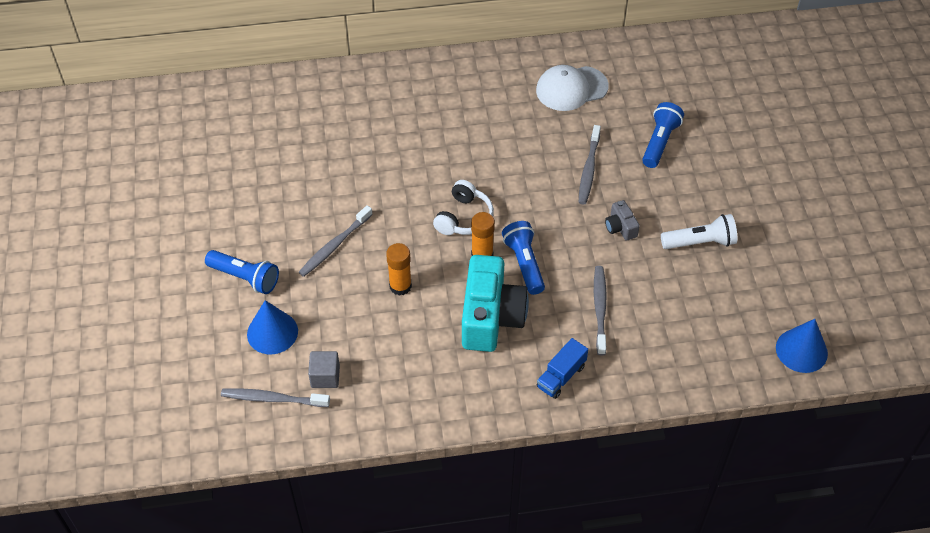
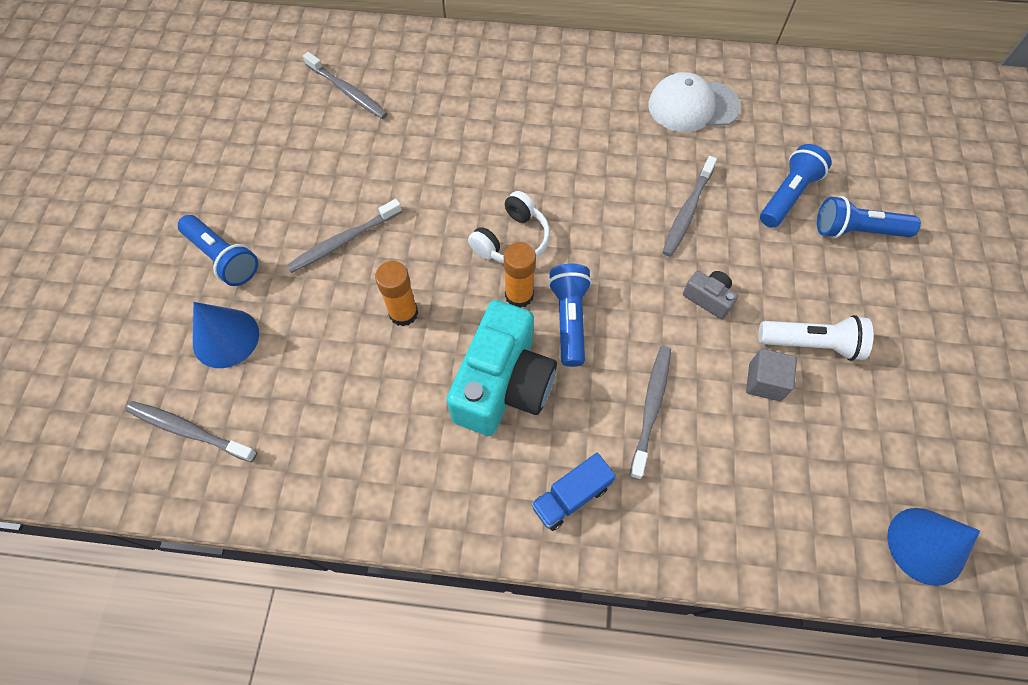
camera: 15 degrees right, 10 degrees up
grey cube [308,351,340,388] -> grey cube moved to [746,349,797,401]
grey camera [605,200,640,241] -> grey camera turned 135 degrees clockwise [683,271,738,319]
none -> grey toothbrush [303,52,388,119]
none -> blue flashlight [817,196,921,238]

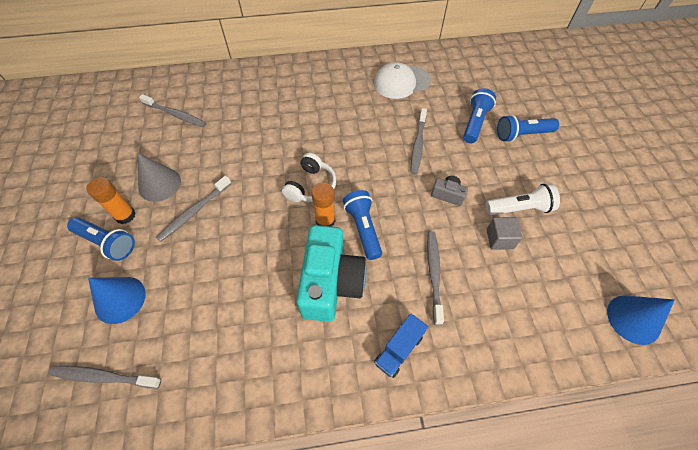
camera: 15 degrees left, 5 degrees down
orange glue stick [375,261,418,326] -> orange glue stick moved to [86,177,136,224]
none -> grey cone [138,153,181,202]

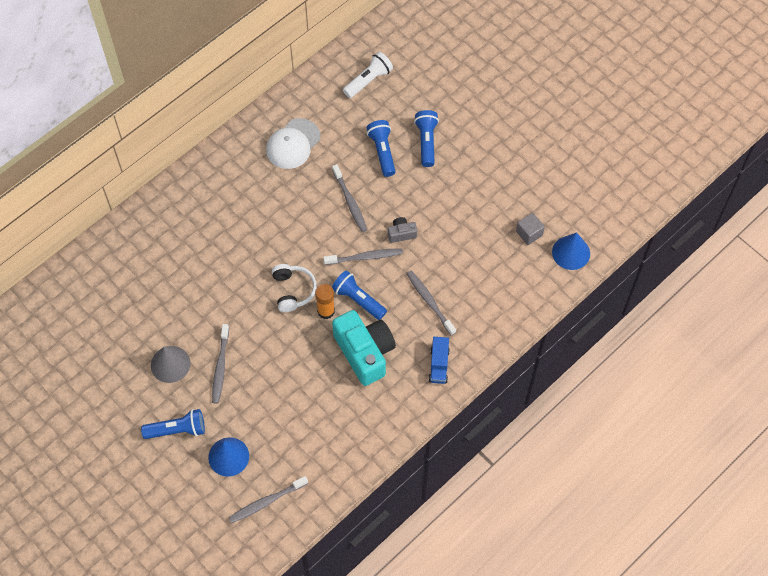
camera: 35 degrees left, 5 degrees up
orange glue stick [86,177,136,224] -> none
grey toothbrush [139,94,207,127] -> grey toothbrush moved to [323,248,403,265]
white flashlight [485,183,560,215] -> white flashlight moved to [343,52,393,98]
grey cube [487,217,523,249] -> grey cube moved to [516,213,545,245]
blue flashlight [497,115,559,142] -> blue flashlight turned 135 degrees clockwise [414,110,439,167]

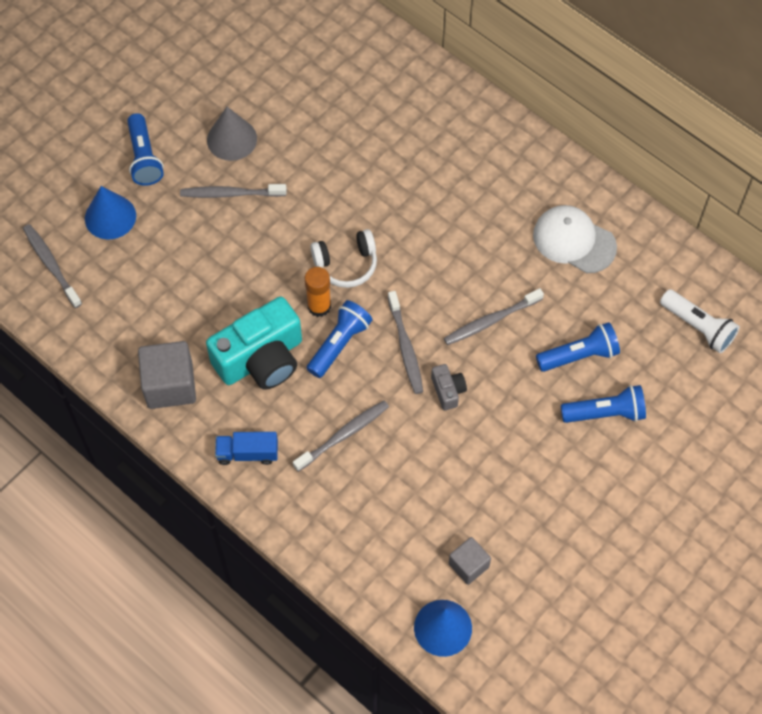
camera: 85 degrees right, 0 degrees up
none -> grey cube [138,341,196,409]

